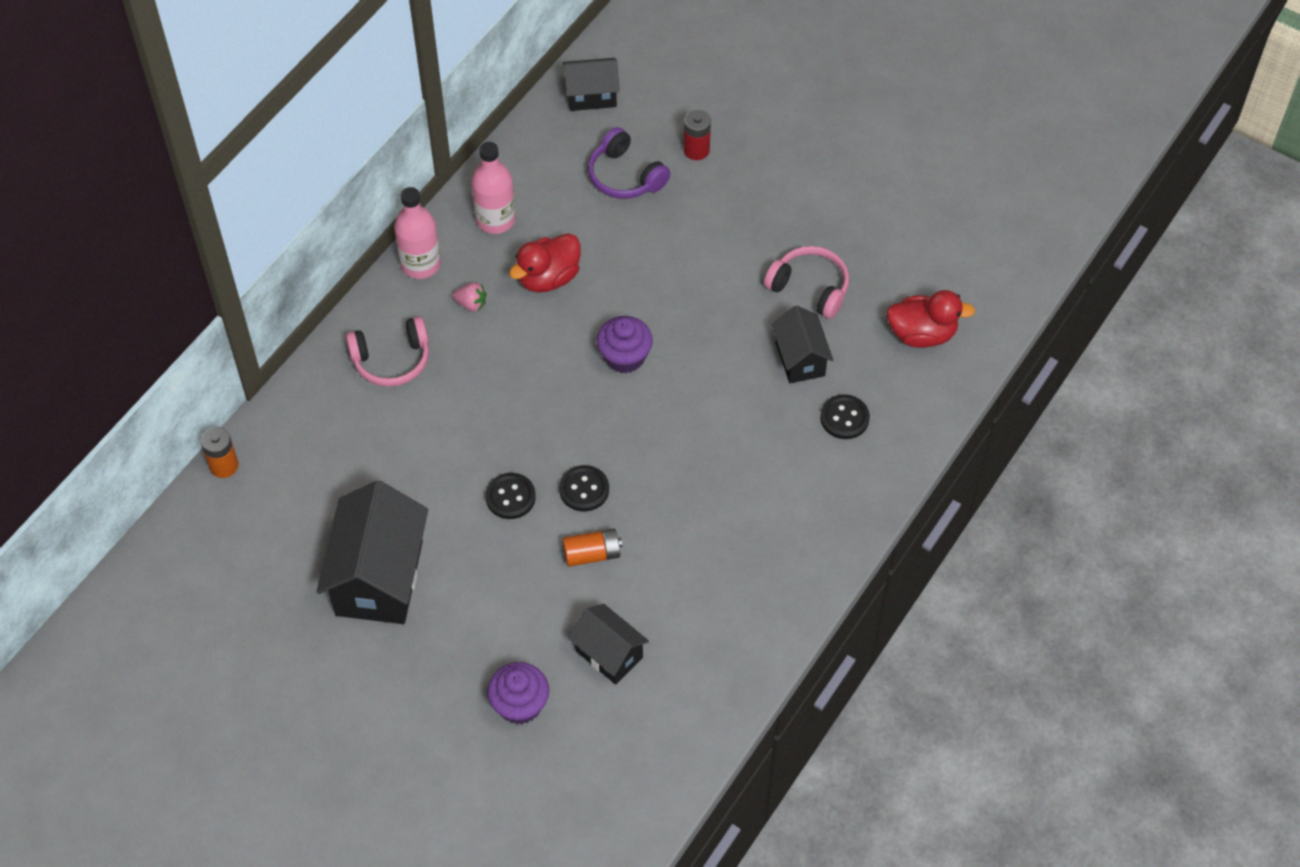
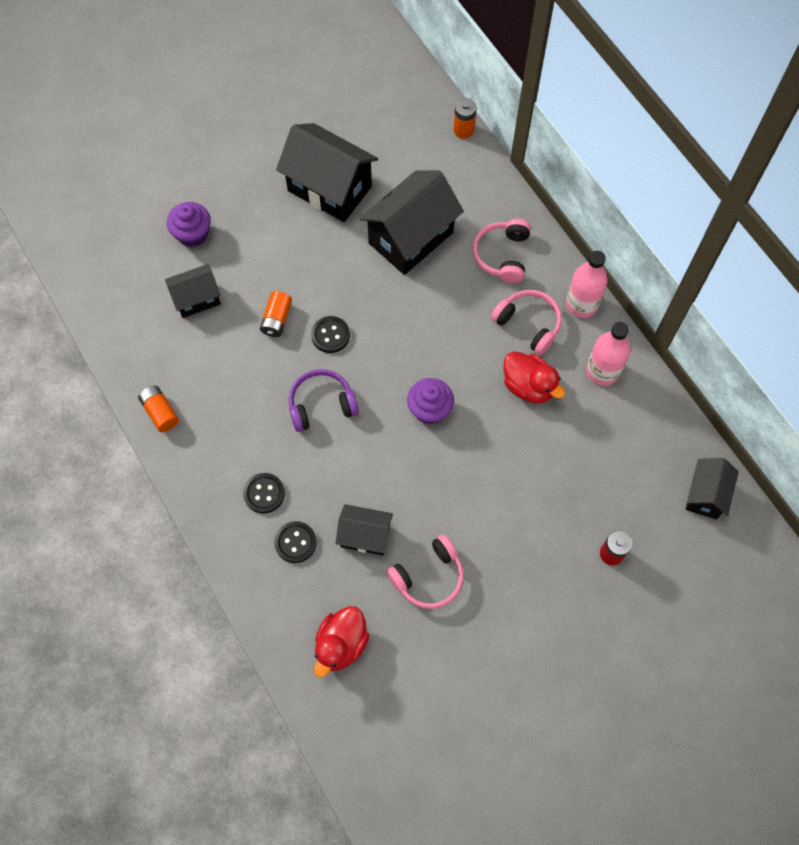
camera: 115 degrees right, 10 degrees up
pink strawberry [453,282,486,312] -> pink headphones [491,290,561,355]
black button [485,473,536,519] -> black button moved to [243,473,285,514]
red duck [509,233,581,292] -> red duck turned 150 degrees clockwise [504,352,565,404]
purple headphones [588,127,670,199] -> purple headphones moved to [289,369,359,432]
none -> orange battery [138,386,179,432]
none -> black house [359,170,464,275]

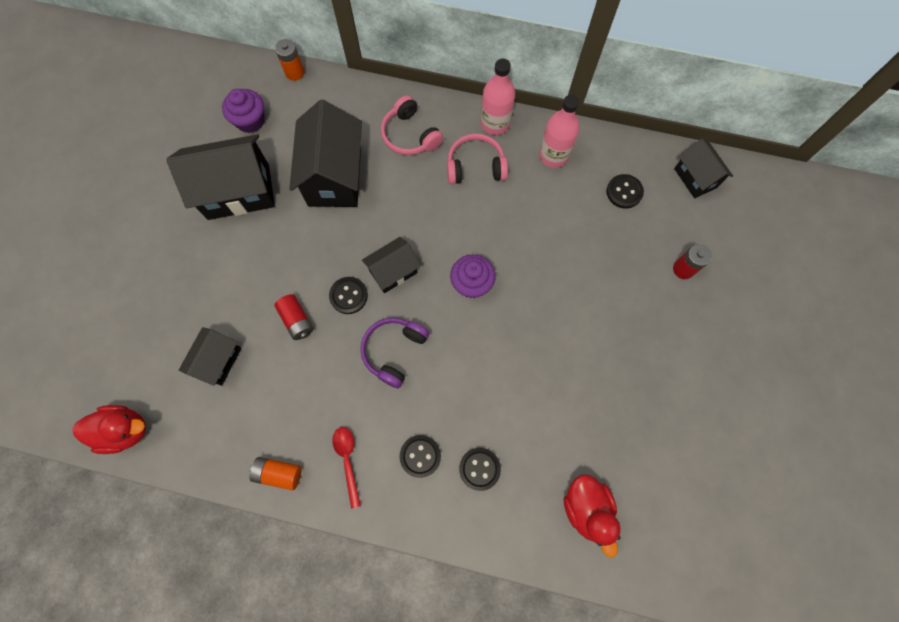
camera: 45 degrees left, 5 degrees up
purple cupcake [167,202,211,247] -> purple cupcake moved to [222,89,265,133]
orange battery [260,291,292,337] -> red battery [274,294,313,340]
black house [336,504,393,555] -> black house moved to [362,237,420,293]
pink headphones [387,535,464,609] -> none
red duck [504,352,565,404] -> red duck moved to [72,405,146,454]
none -> red spoon [332,427,361,508]
none -> black button [606,174,644,208]

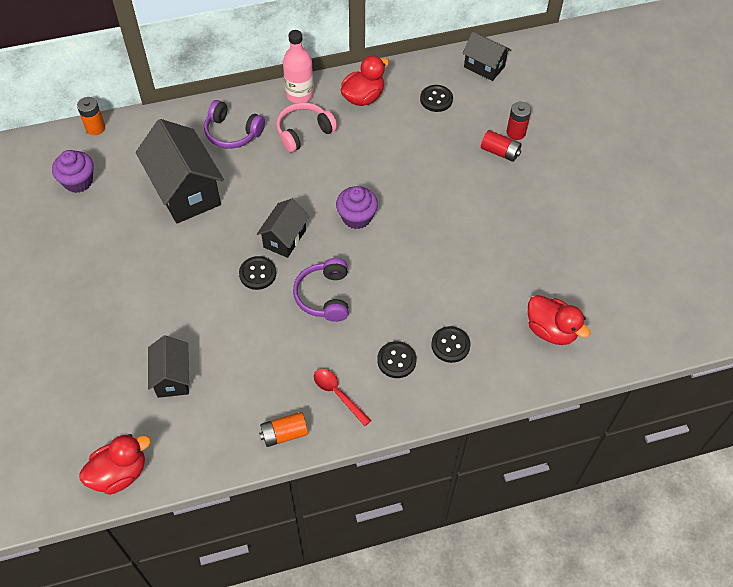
camera: 30 degrees left, 15 degrees down
black house [166,134,275,220] -> none
red battery [274,294,313,340] -> red battery moved to [481,130,521,162]
pink headphones [381,95,443,155] -> purple headphones [204,100,265,149]
pink bottle [539,95,580,168] -> red duck [341,56,389,106]

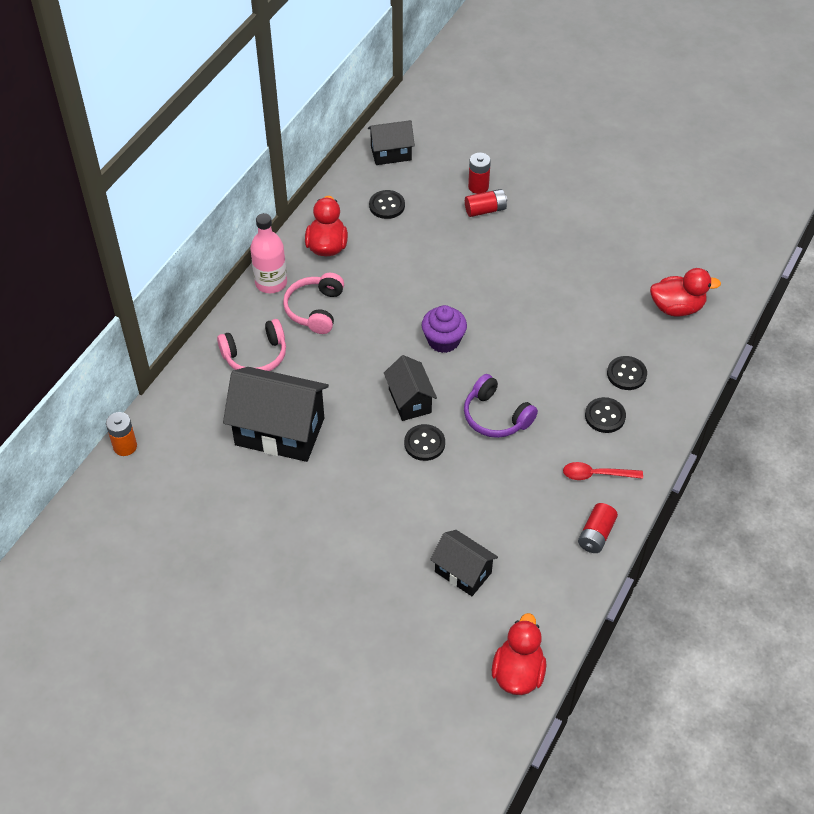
camera: 45 degrees left, 5 degrees down
purple cupcake [52,150,94,193] -> none
purple headphones [204,100,265,149] -> pink headphones [217,319,286,371]
orange battery [259,412,308,447] -> red battery [578,503,618,553]

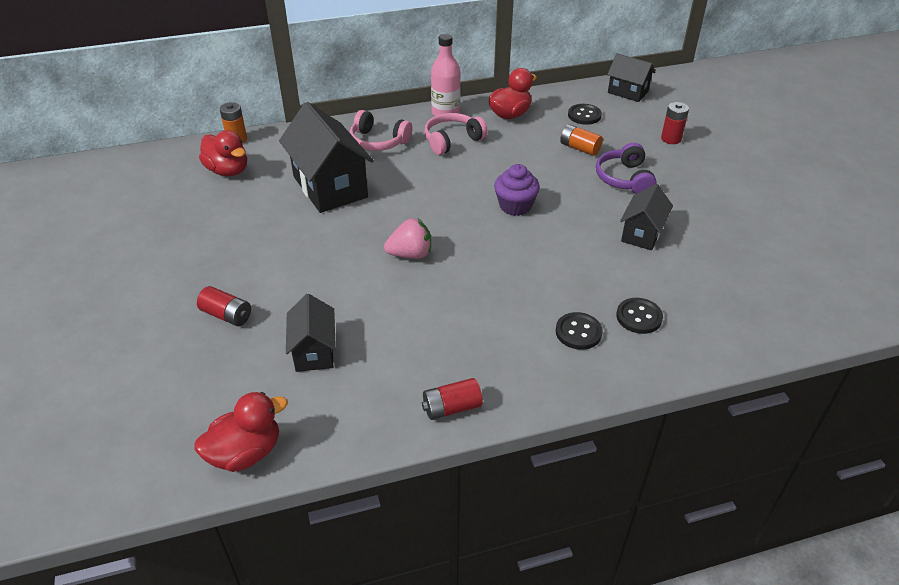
camera: 45 degrees right, 10 degrees down
black house [384,355,437,421] -> black house moved to [620,184,673,250]
black button [404,424,445,461] -> pink strawberry [384,219,431,259]
purple headphones [464,374,538,438] -> purple headphones moved to [596,143,657,194]
red battery [465,189,507,217] -> red battery moved to [197,286,251,326]
red spoon [563,462,643,480] -> none
red duck [650,268,721,317] -> red duck moved to [199,130,247,176]
none -> orange battery [560,124,603,156]

